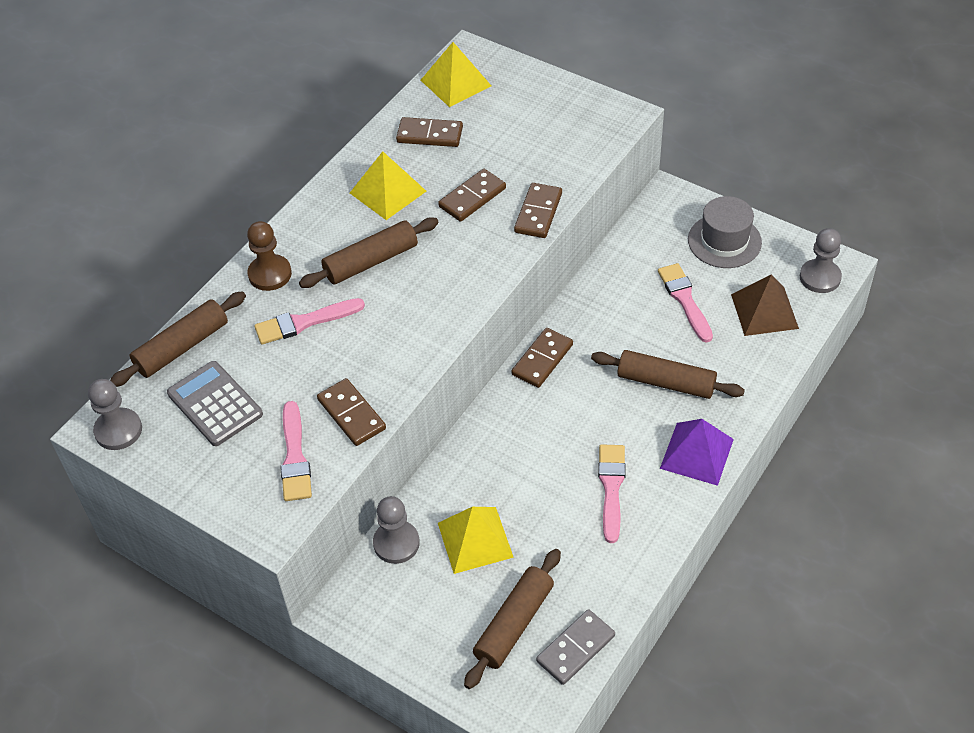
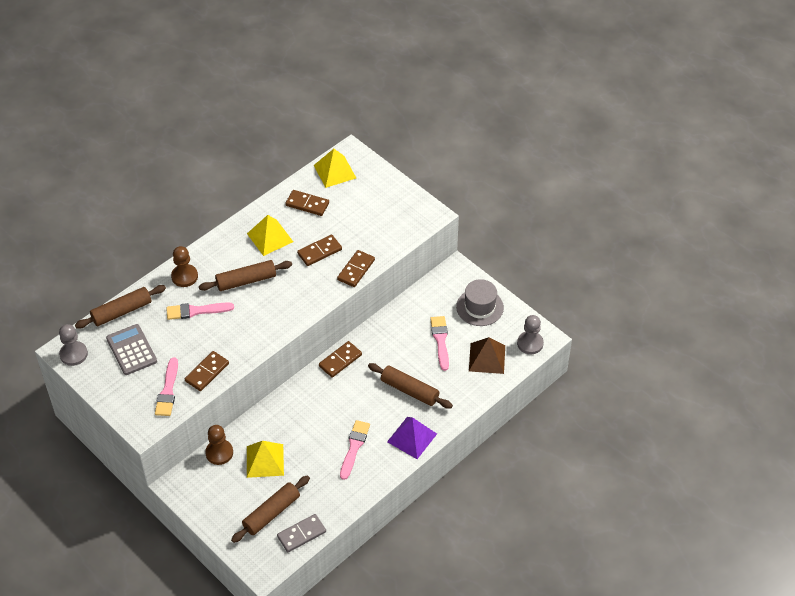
camera: 10 degrees right, 0 degrees up
brown domino [317,378,386,446] -> brown domino turned 60 degrees clockwise [185,351,229,391]
grey pawn [373,496,420,564] -> brown pawn [205,425,233,465]

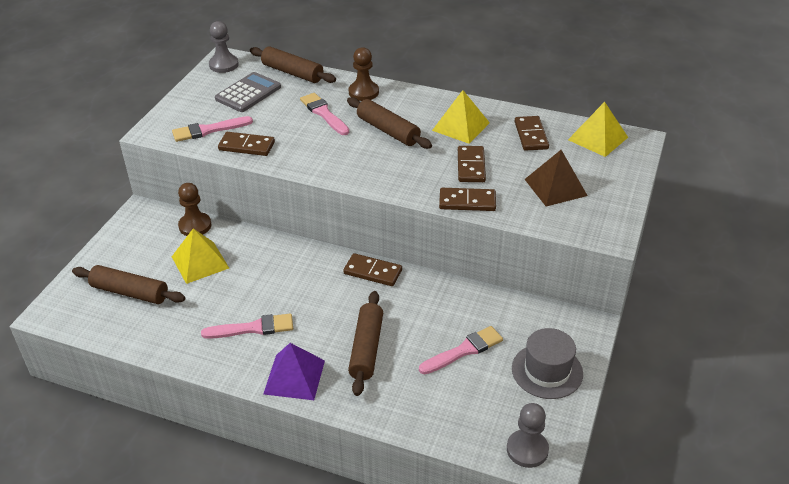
camera: 65 degrees right, 10 degrees down
grey domino [277,514,326,552] -> none
brown domino [297,235,342,266] -> brown domino turned 60 degrees clockwise [458,146,486,182]
brown pyramid [469,337,505,374] -> brown pyramid moved to [525,150,588,207]

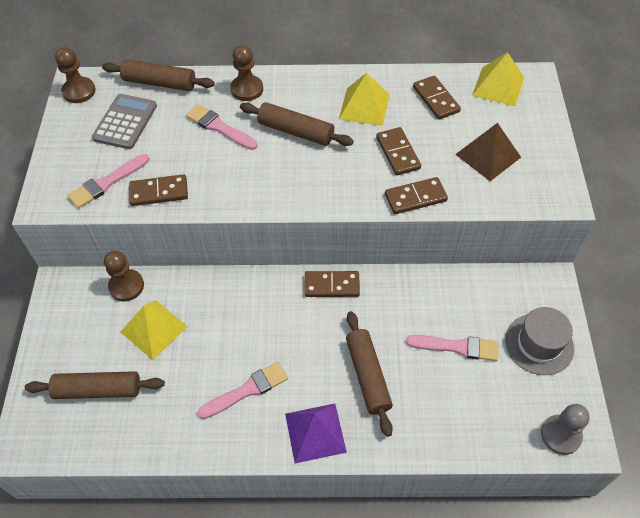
camera: 20 degrees left, 15 degrees up
grey pawn [209,21,239,73] -> brown pawn [55,47,96,103]
pink brush [419,326,503,375] -> pink brush turned 60 degrees clockwise [406,335,499,361]

